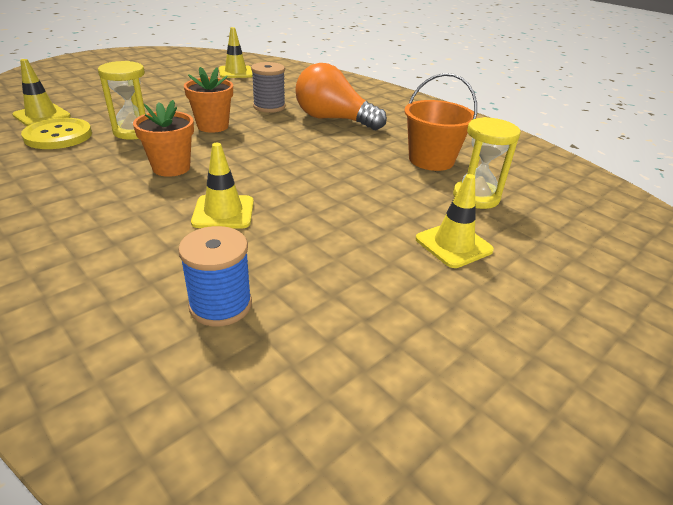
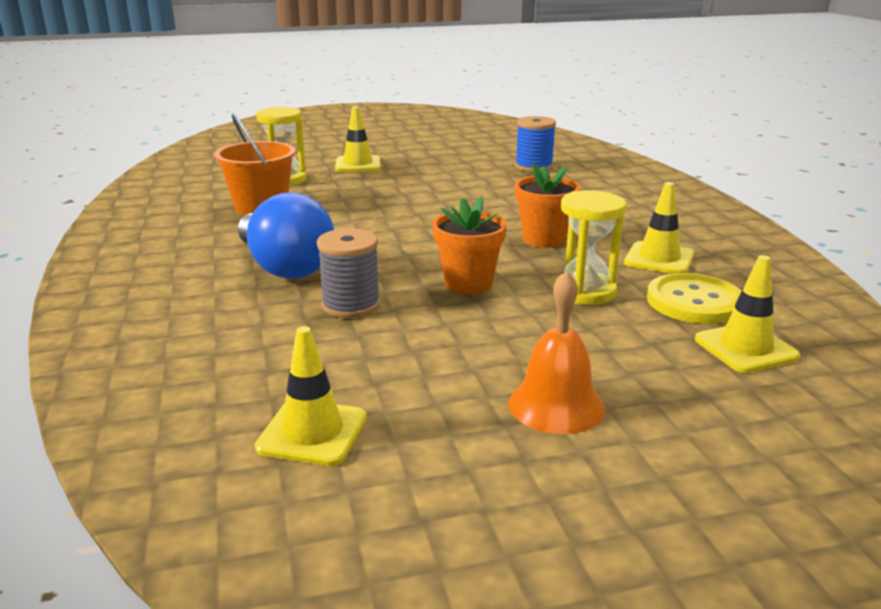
camera: 150 degrees left, 10 degrees down
yellow traffic cone [191,143,254,229] -> yellow traffic cone moved to [624,182,694,274]
orange light bulb [295,63,387,130] -> blue light bulb [238,192,334,279]
none -> orange bell [508,271,605,434]

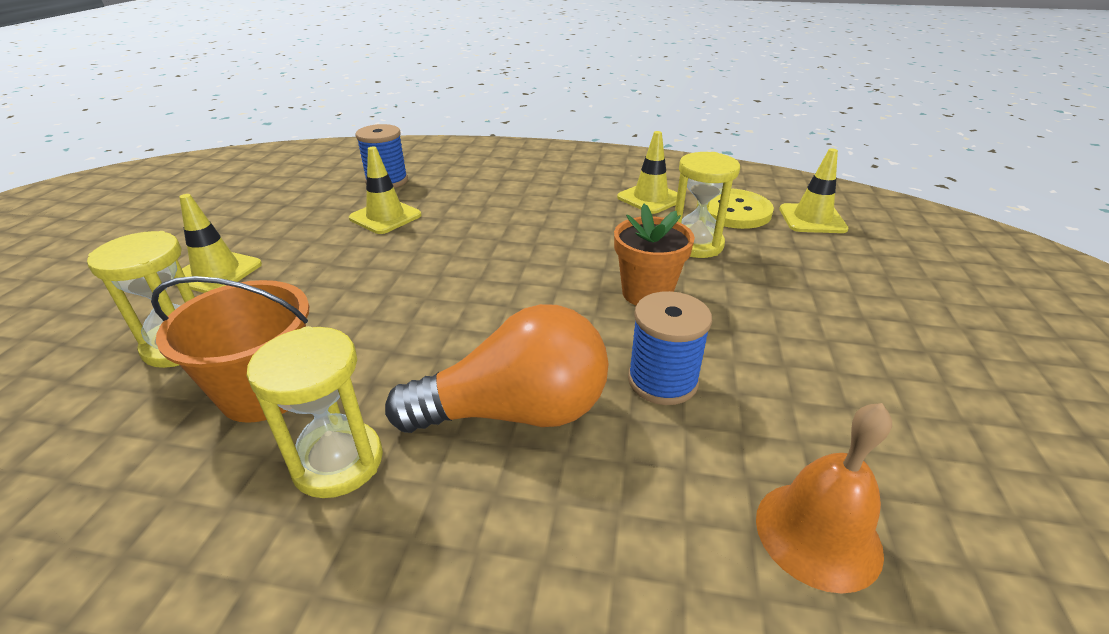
camera: 65 degrees left, 10 degrees up
blue light bulb [238,192,334,279] -> orange light bulb [385,304,609,433]
yellow traffic cone [255,326,367,466] -> yellow traffic cone moved to [349,147,422,234]
grey spool [317,228,381,318] -> blue spool [628,291,712,405]
orange bell [508,271,605,434] -> orange bell moved to [756,403,892,594]
orange flower pot [515,163,580,248] -> none
none -> yellow hourglass [247,326,383,498]

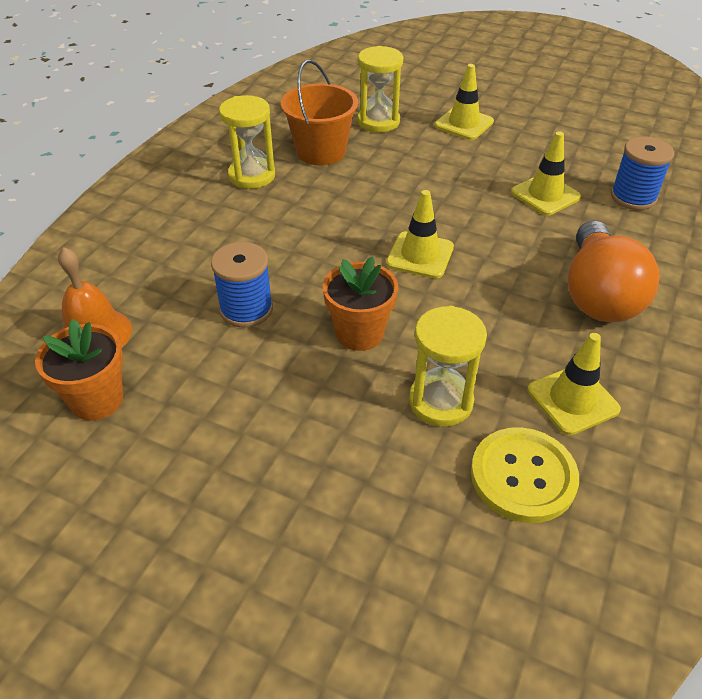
camera: 105 degrees right, 10 degrees up
orange light bulb [385,304,609,433] -> orange light bulb moved to [568,221,660,322]
yellow traffic cone [779,148,849,233] -> yellow traffic cone moved to [386,190,454,279]
none -> orange flower pot [35,319,123,421]

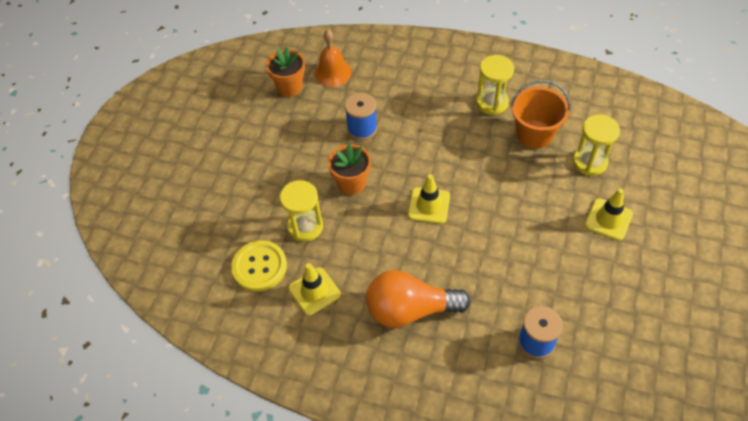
camera: 85 degrees right, 10 degrees up
yellow traffic cone [511,131,581,216] -> none

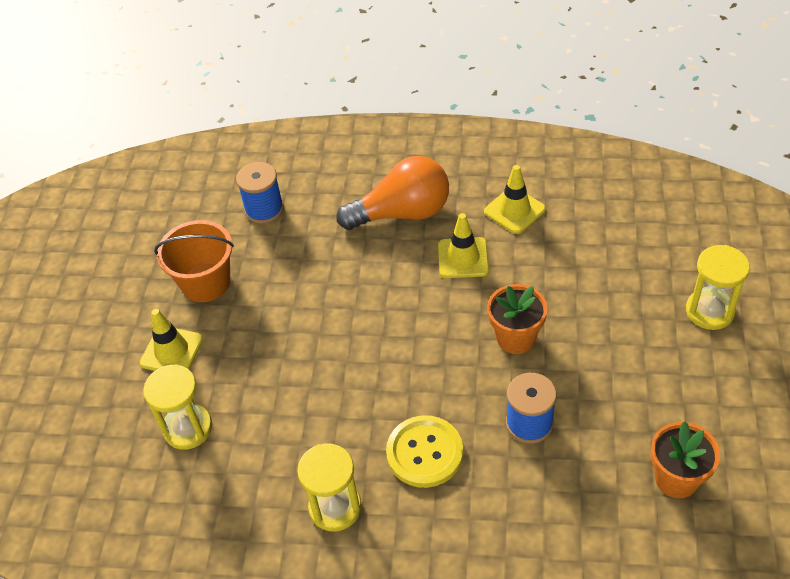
camera: 170 degrees right, 5 degrees down
yellow button [231,240,287,291] -> yellow button moved to [386,415,463,488]
yellow hourglass [280,180,323,242] -> yellow hourglass moved to [686,245,750,330]
orange bell [314,29,352,87] -> none
yellow traffic cone [408,174,450,224] -> yellow traffic cone moved to [438,213,489,278]
orange bucket [511,80,570,149] -> orange bucket moved to [154,220,234,302]

